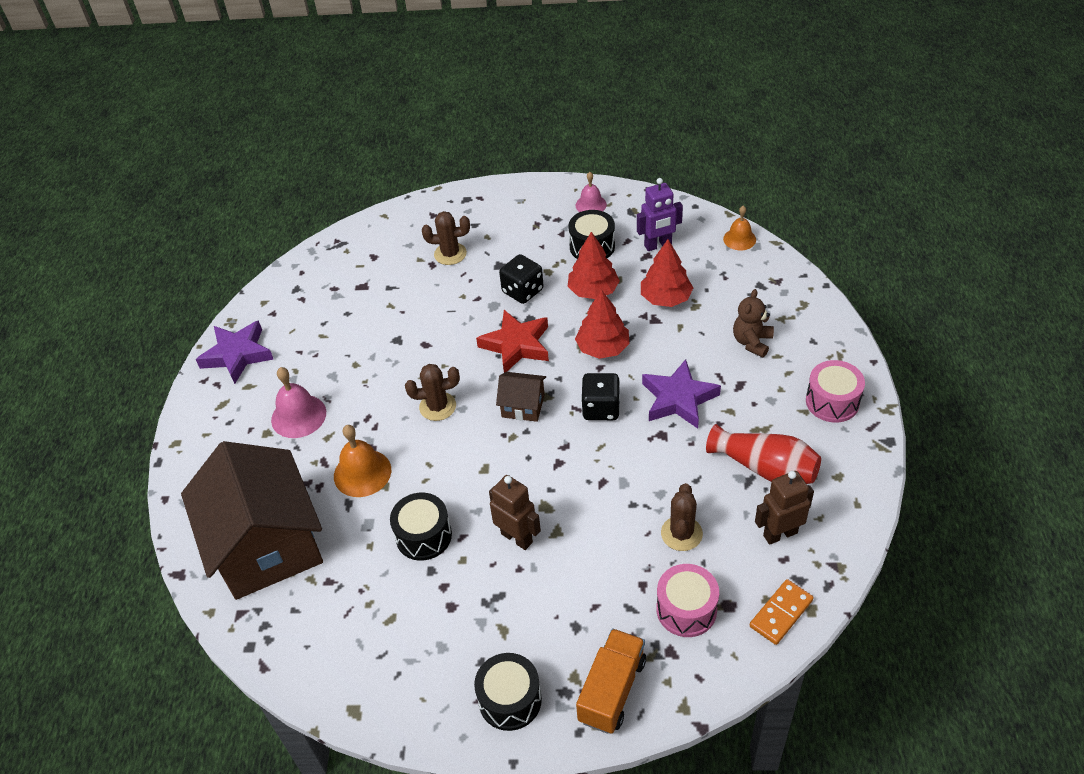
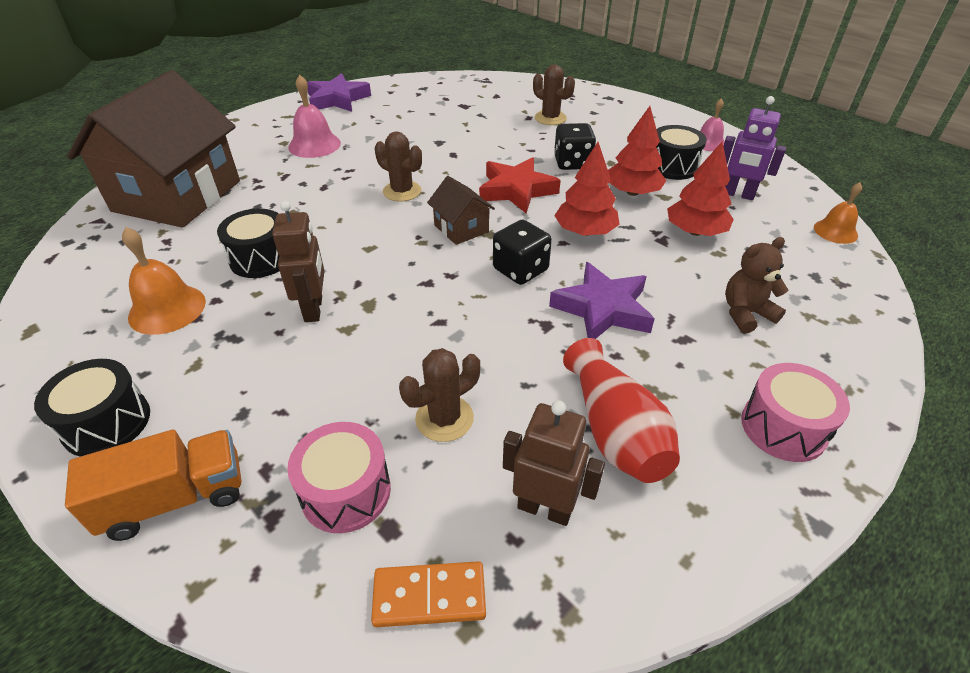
camera: 40 degrees right, 5 degrees down
orange bell [334,425,391,497] -> orange bell moved to [122,227,206,335]

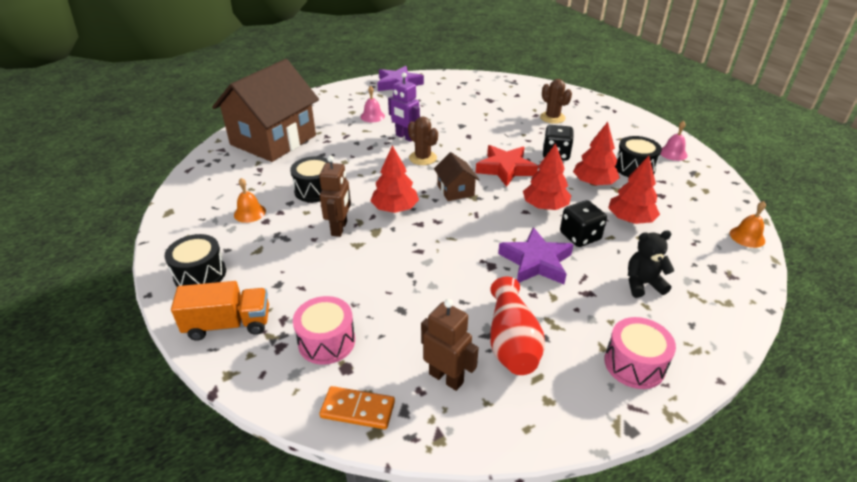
camera: 15 degrees right, 5 degrees down
orange bell [122,227,206,335] -> orange bell [234,178,266,223], size x0.66
pink bell [288,74,341,158] -> pink bell [361,86,385,122], size x0.66
brown cactus [399,348,480,442] -> none
black dice [493,219,552,285] -> black dice moved to [560,200,607,247]
purple robot [723,96,786,200] -> purple robot moved to [388,73,420,142]
brown teddy bear [725,237,788,333] -> black teddy bear [628,230,675,298]
none -> red tree [370,146,419,213]

